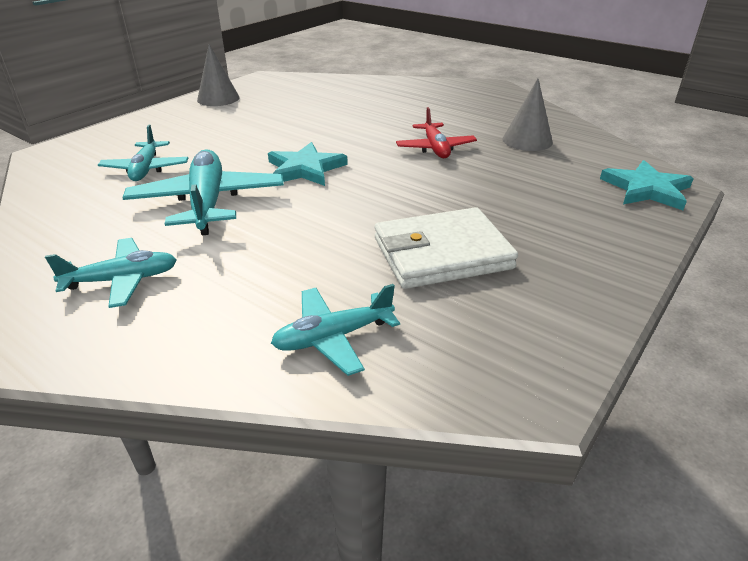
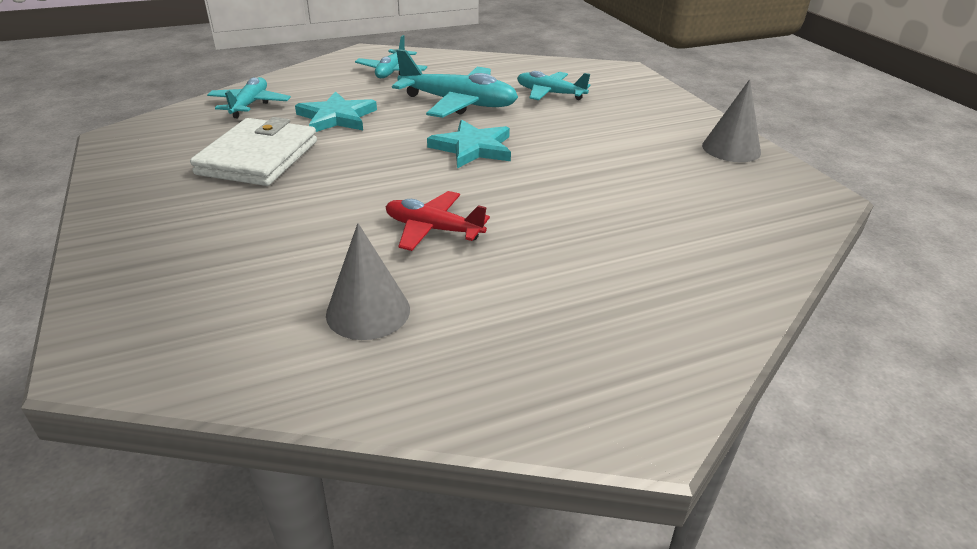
camera: 120 degrees right, 0 degrees up
turquoise star [600,160,694,210] -> turquoise star moved to [295,92,377,132]

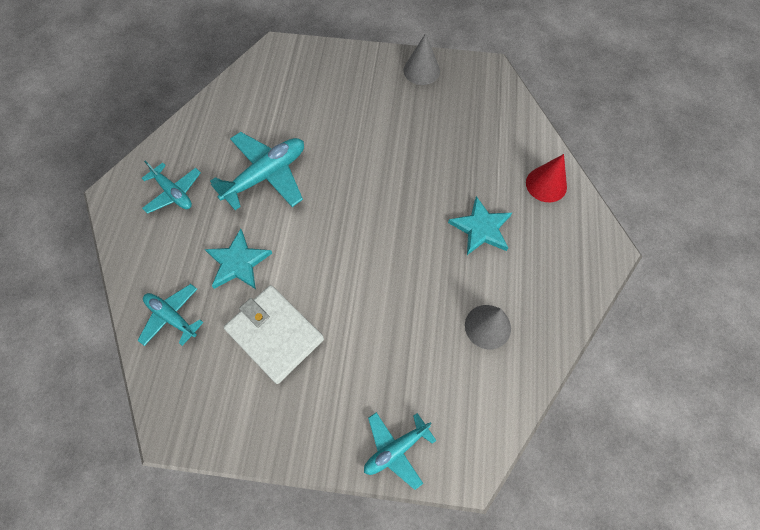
camera: 60 degrees left, 30 degrees up
red plane [386,191,490,251] -> none
turquoise star [427,120,511,168] -> turquoise star moved to [448,196,512,255]
turquoise plane [517,71,590,100] -> turquoise plane moved to [364,412,436,490]
none -> red cone [526,154,567,202]

